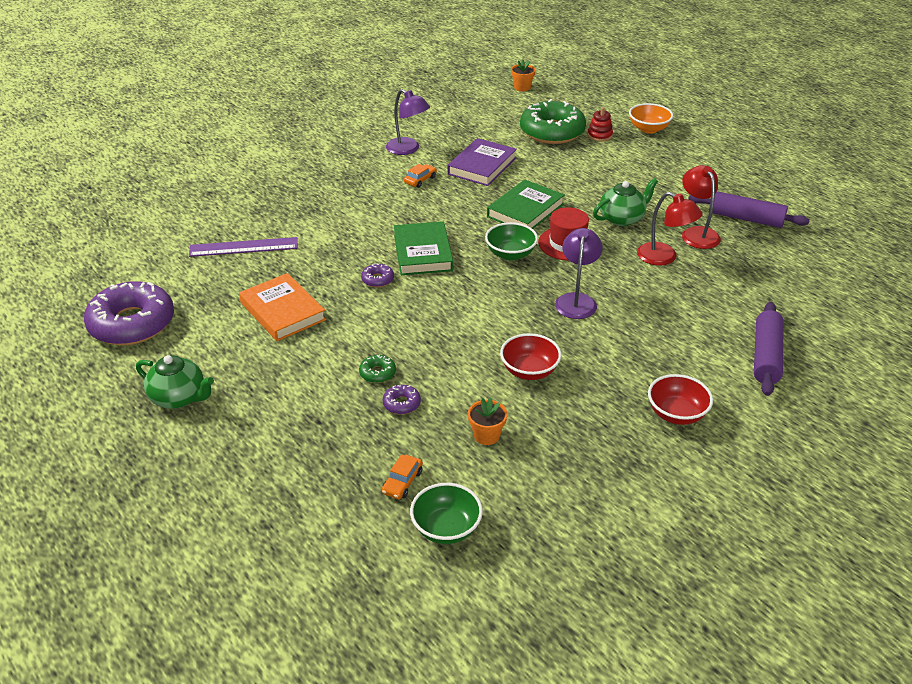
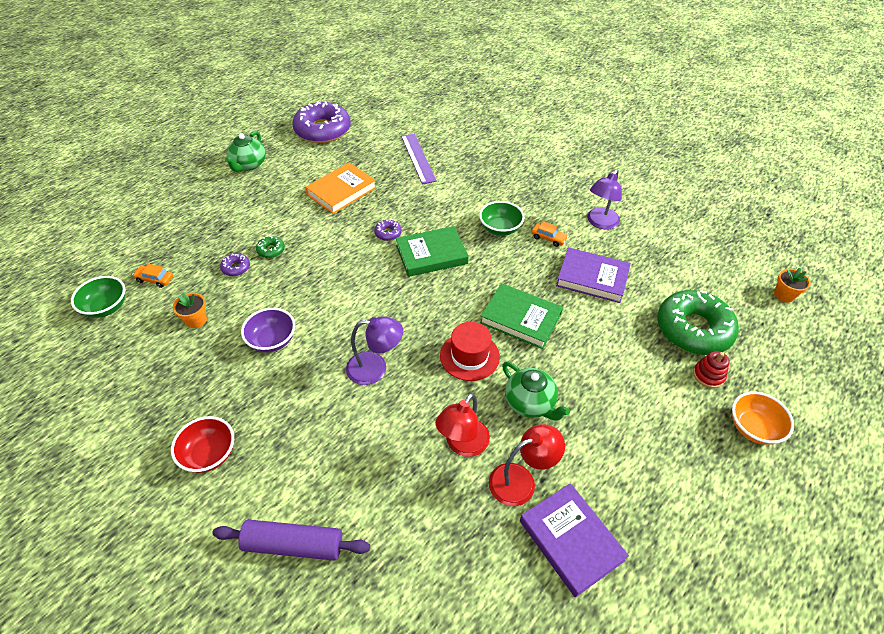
camera: 80 degrees right, 10 degrees up
green bowl [485,222,538,261] -> green bowl moved to [479,201,524,236]
red bowl [500,333,561,380] -> purple bowl [241,308,295,353]
purple rolling pin [689,191,810,228] -> purple book [520,483,629,597]

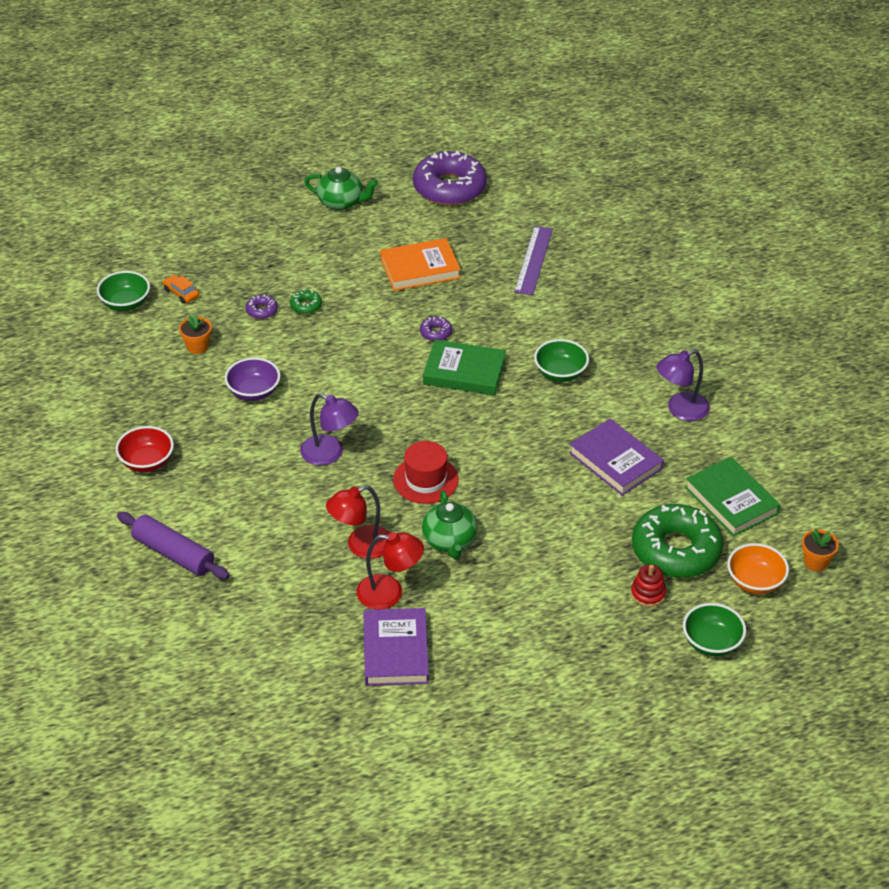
camera: 30 degrees right, 5 degrees down
green teapot [225,131,266,172] -> green teapot turned 120 degrees counterclockwise [305,167,378,210]
green book [480,283,563,349] -> green book moved to [685,457,780,537]
orange car [531,221,568,247] -> none
orange bowl [732,392,794,445] -> orange bowl moved to [727,543,789,594]
none -> green bowl [683,603,746,657]

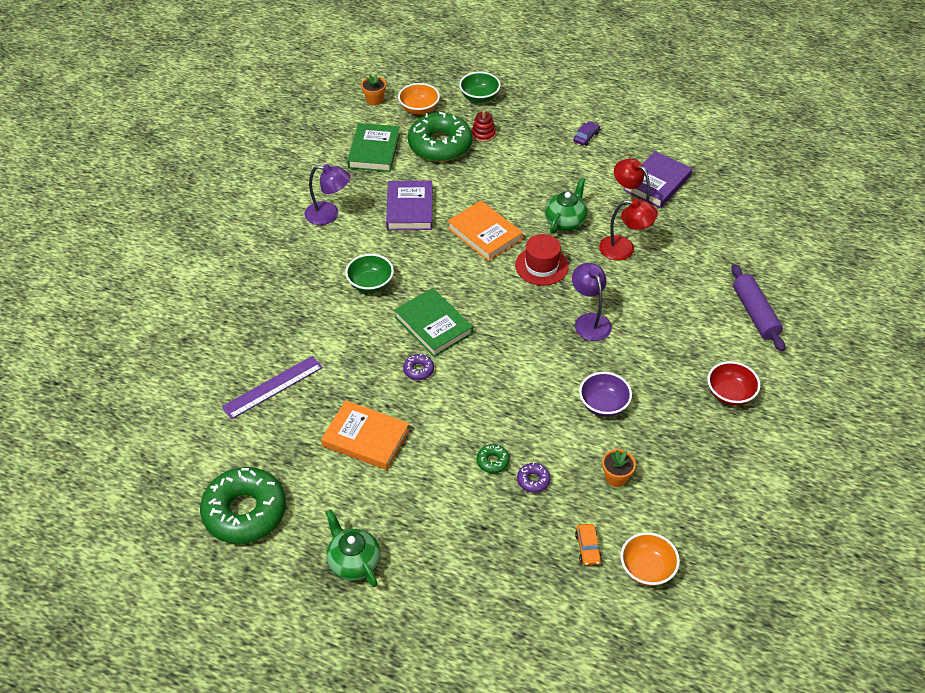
camera: 140 degrees left, 5 degrees up
green bowl [97,271,150,311] -> orange bowl [620,532,680,586]
purple donut [413,150,487,206] -> green donut [200,467,286,544]
none -> orange book [448,200,523,262]
none -> purple car [573,121,600,146]

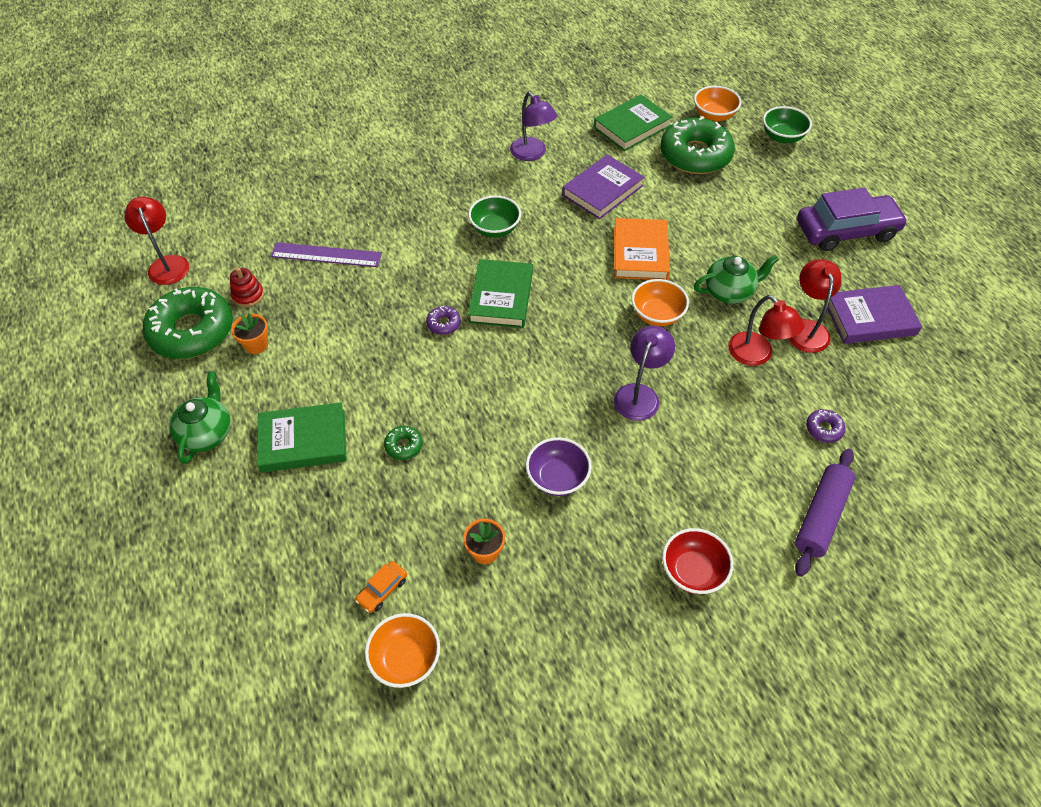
camera: 45 degrees right, 5 degrees up
orange book [321,400,410,470] -> none
orange flower pot [361,74,386,106] -> orange flower pot moved to [231,313,268,354]
red stacking toy [472,110,496,142] -> red stacking toy moved to [230,268,264,307]
red hat [515,234,569,286] -> orange bowl [632,279,689,326]
purple donut [517,463,551,493] -> purple donut moved to [806,409,845,443]
purple car [573,121,600,146] -> purple car [797,187,908,251], size x2.47
none -> red lamp [124,197,189,285]
none -> green book [257,402,347,473]

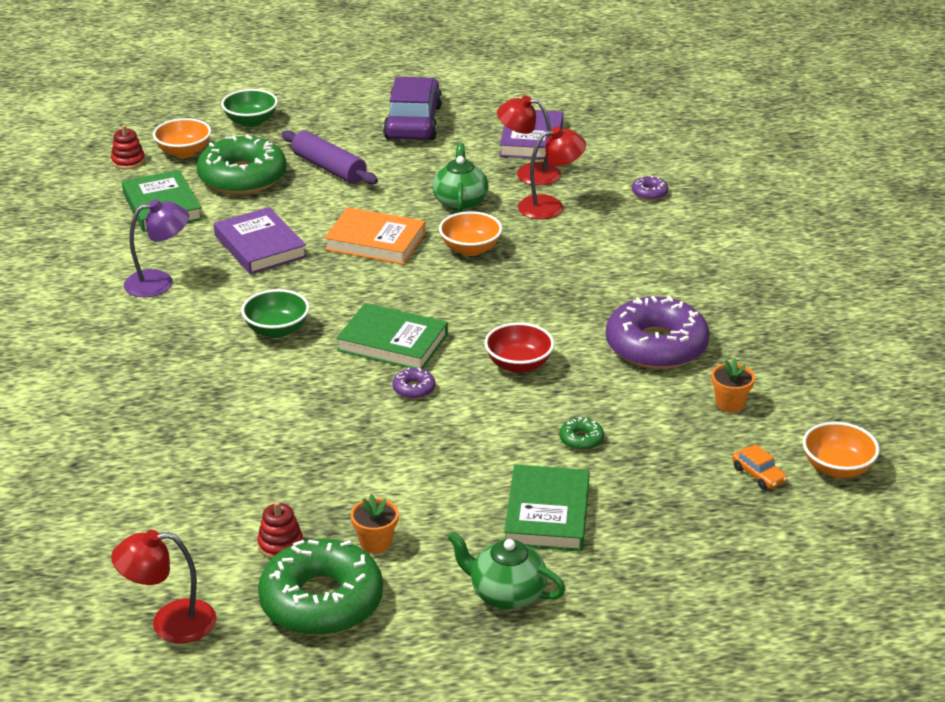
camera: 75 degrees left, 20 degrees down
purple ruler [270,242,382,267] -> none
purple bowl [526,437,592,496] -> purple donut [606,296,710,369]
purple lamp [614,326,675,421] -> none
red bowl [662,528,733,594] -> red bowl moved to [484,322,554,373]
purple rolling pin [795,449,855,577] -> purple rolling pin moved to [282,130,378,185]
none -> red stacking toy [111,125,145,169]

